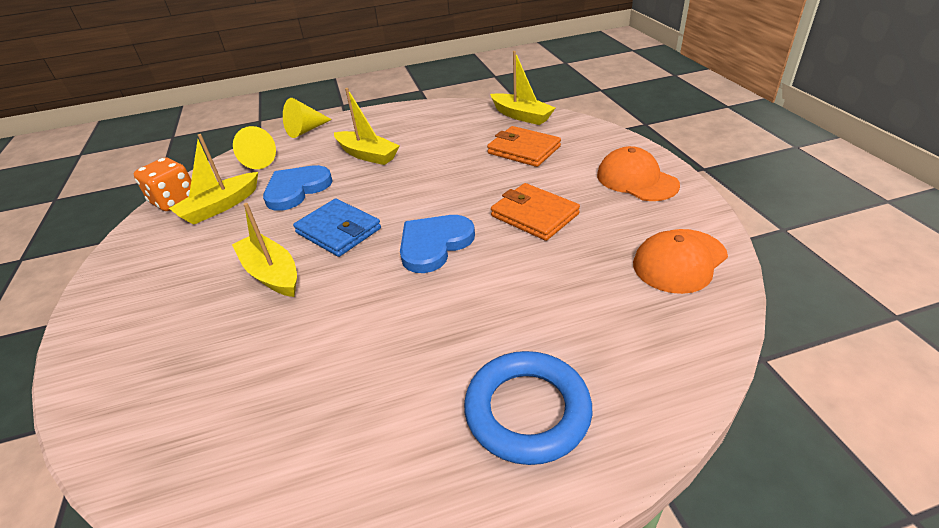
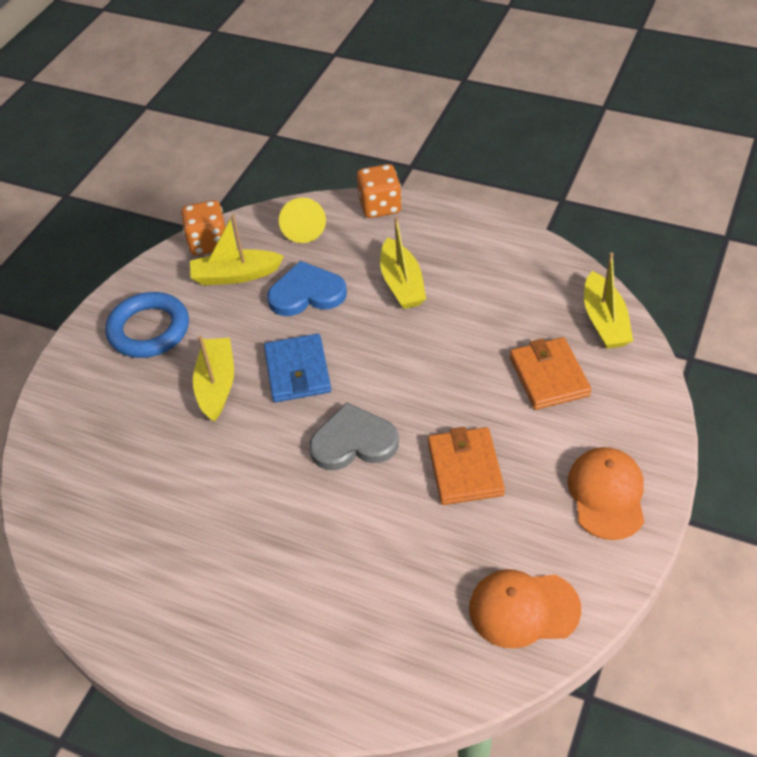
camera: 40 degrees right, 10 degrees up
yellow cone [283,98,332,138] -> orange dice [357,164,402,218]
blue heart [400,215,475,273] -> grey heart [309,402,399,470]
blue ring [464,351,592,465] -> blue ring moved to [105,292,189,358]

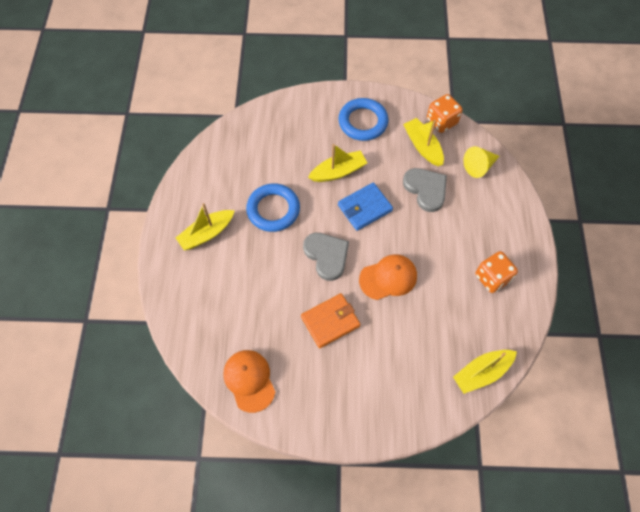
camera: 65 degrees right, 15 degrees up
blue heart [267,261,347,316] -> grey heart [403,168,447,212]
orange dice [357,164,402,218] -> orange dice moved to [475,251,518,293]
yellow boat [380,216,426,309] -> yellow boat moved to [176,203,235,250]
orange wallet [510,337,592,410] -> none
orange cap [568,447,644,540] -> orange cap moved to [359,254,417,300]
none -> blue ring [246,183,300,232]

